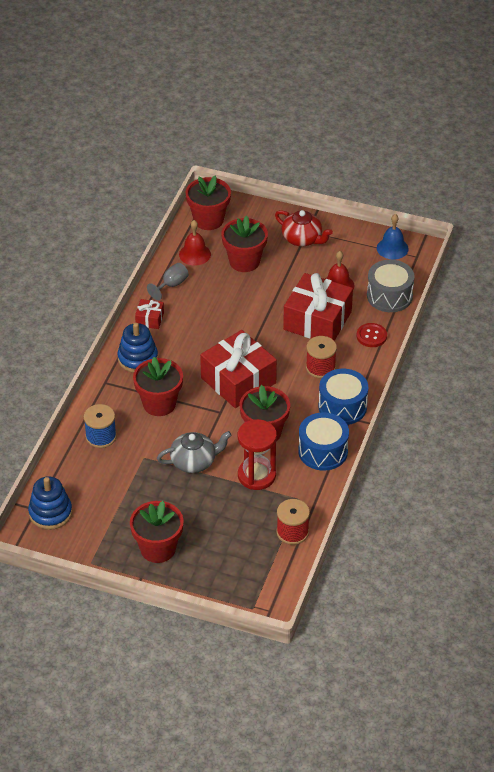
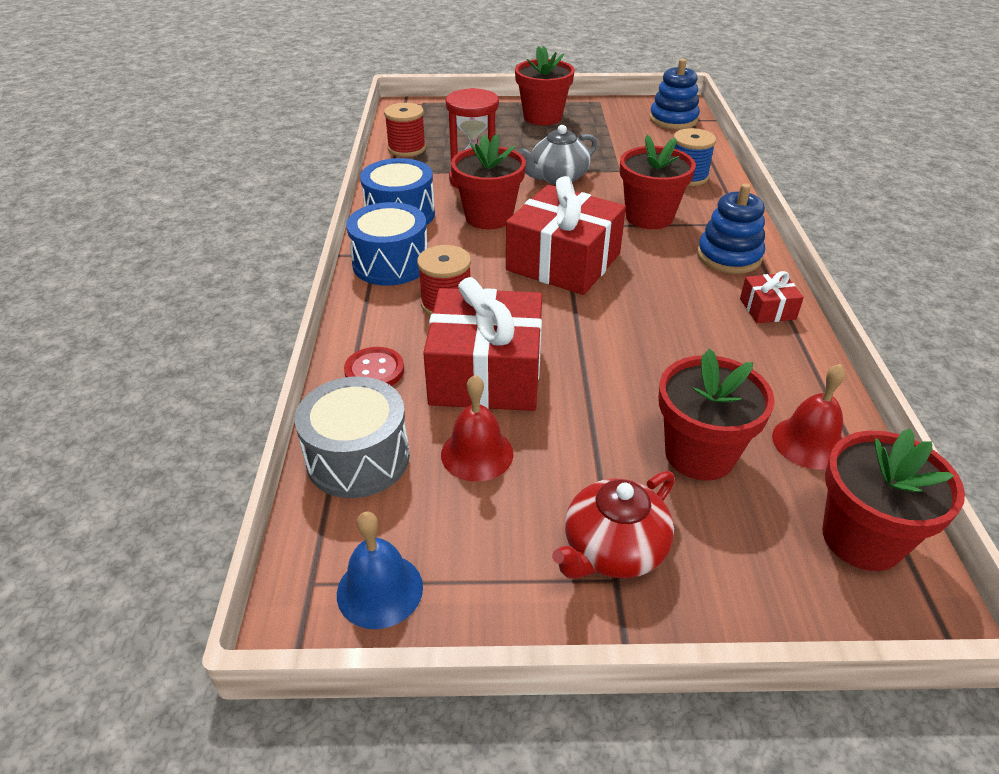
camera: 160 degrees right, 5 degrees down
grey goblet [147,263,189,300] -> none
red teapot [275,210,333,247] -> red teapot turned 60 degrees counterclockwise [552,471,675,578]

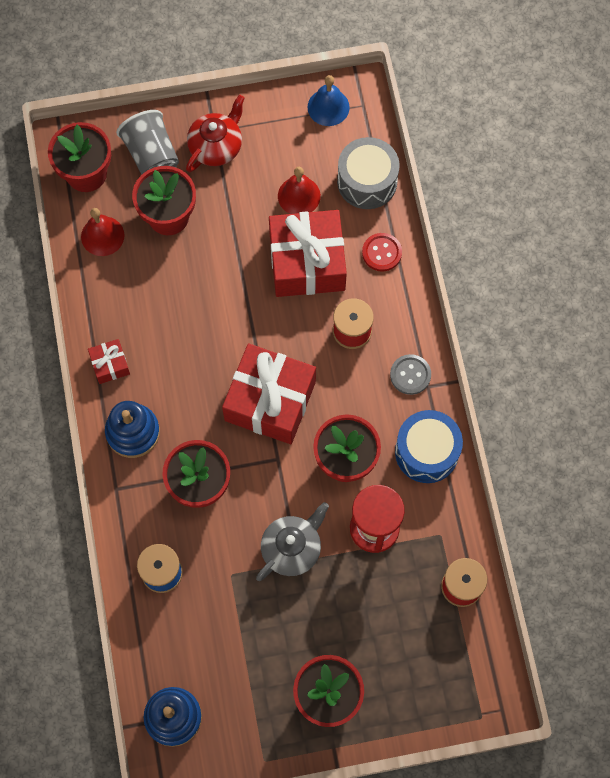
camera: 170 degrees right, 30 degrees up
blue drum [346,202,427,286] -> grey button [390,354,431,395]
none -> grey cup [116,110,179,174]

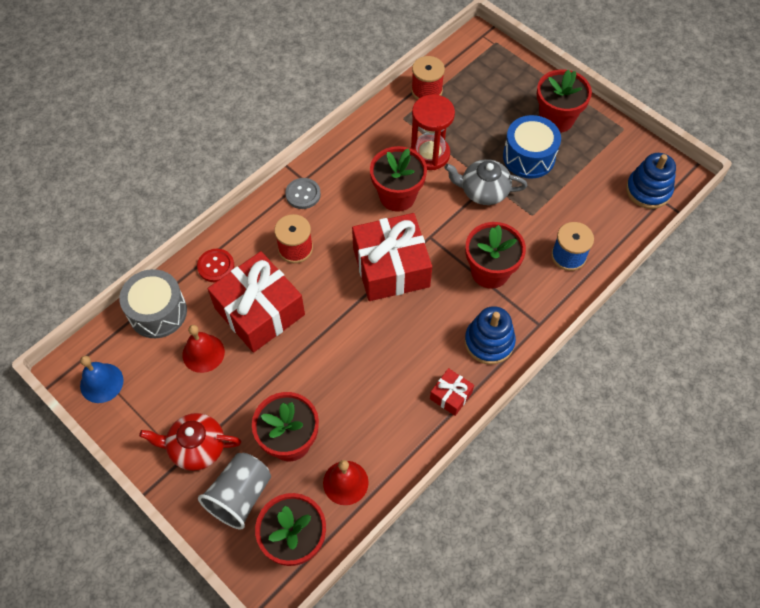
camera: 125 degrees left, 10 degrees down
blue drum [395,410,463,483] -> blue drum moved to [503,115,561,179]

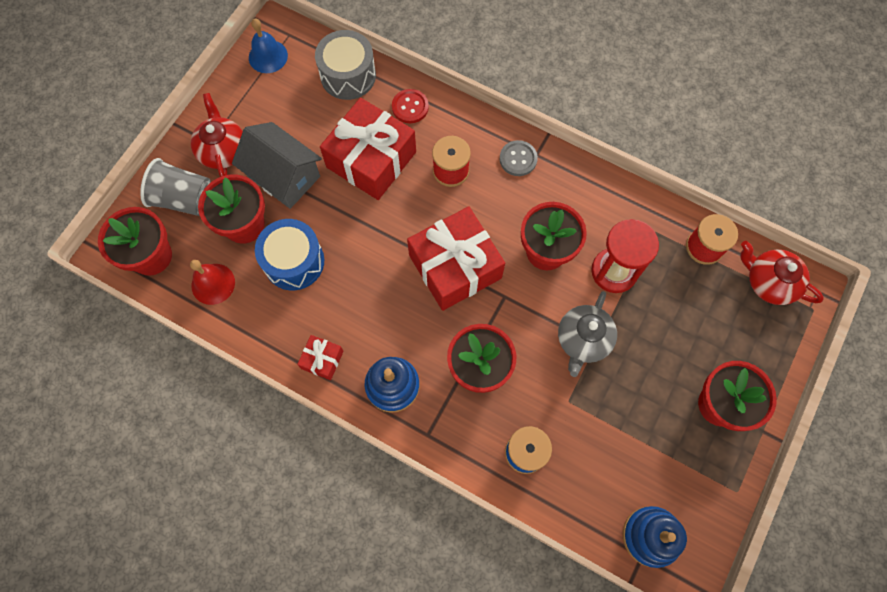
camera: 75 degrees right, 10 degrees up
red bell [182,325,225,373] -> none
grey teapot [445,159,527,205] -> grey teapot turned 150 degrees counterclockwise [558,291,617,377]
blue drum [503,115,561,179] -> blue drum moved to [255,219,324,290]
none -> grey house [232,122,322,209]
none -> red teapot [740,241,824,305]

